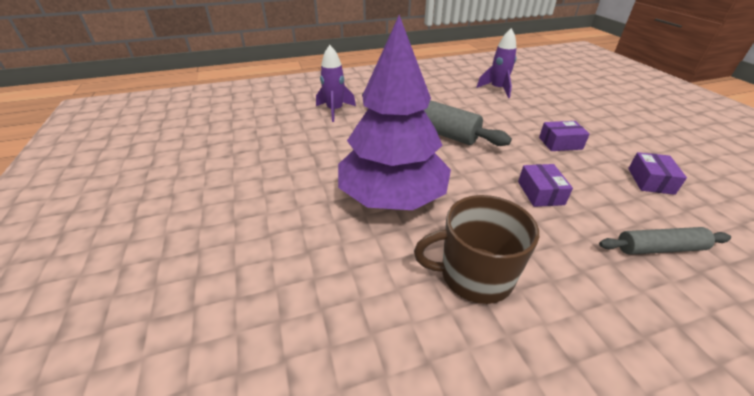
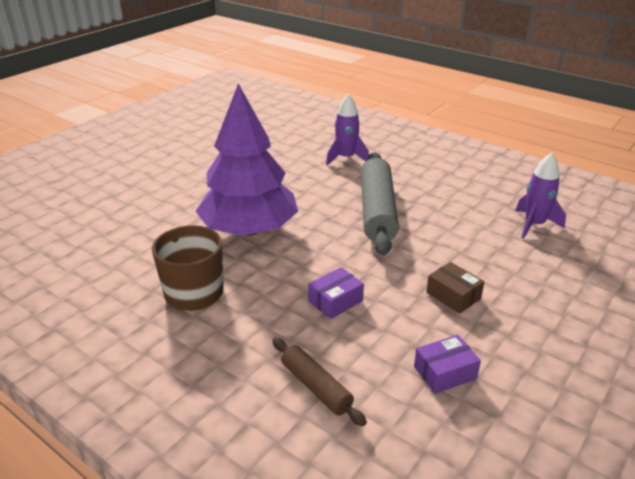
camera: 55 degrees right, 5 degrees down
purple box [539,121,590,151] -> brown box [426,262,484,314]
grey rolling pin [599,227,731,255] -> brown rolling pin [272,338,367,426]

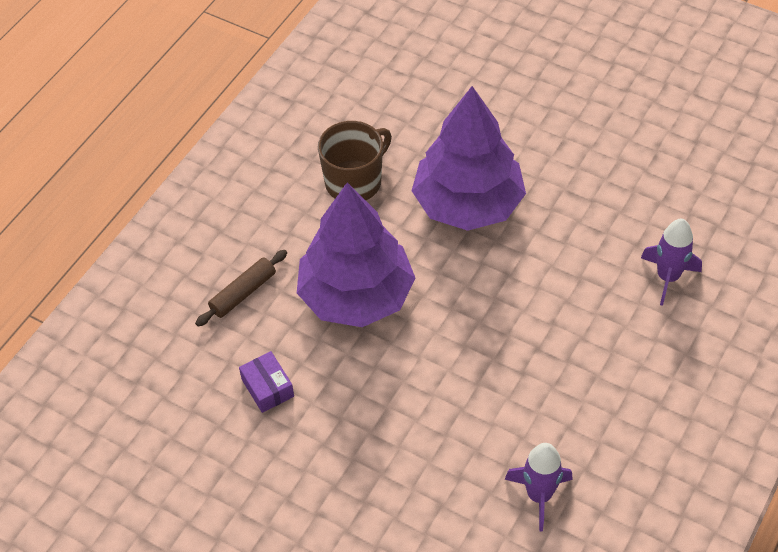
camera: 85 degrees right, 20 degrees up
purple box [308,267,364,319] -> purple tree [297,183,415,327]
grey rolling pin [361,152,399,256] -> none
brown box [426,262,484,314] -> none

